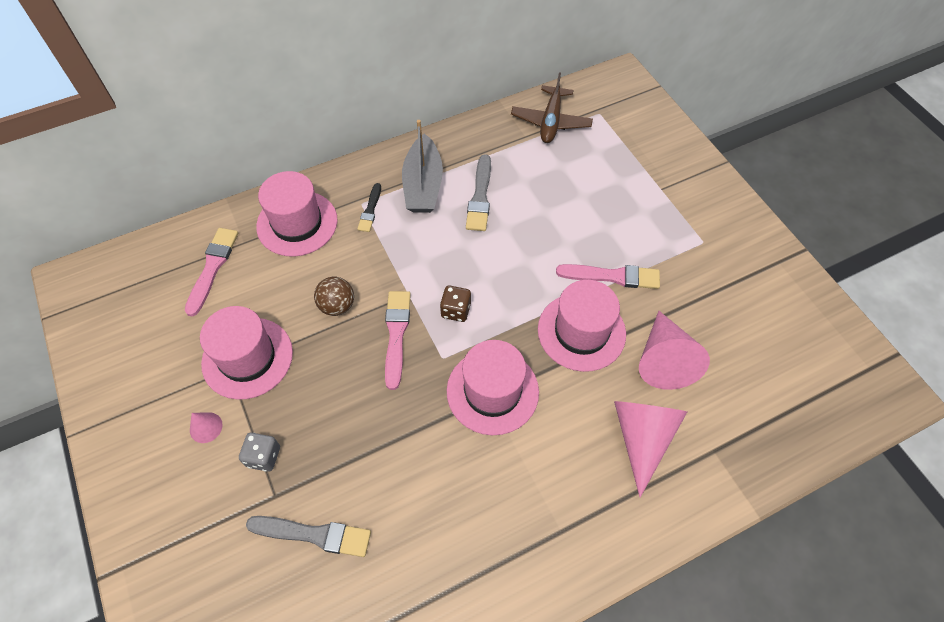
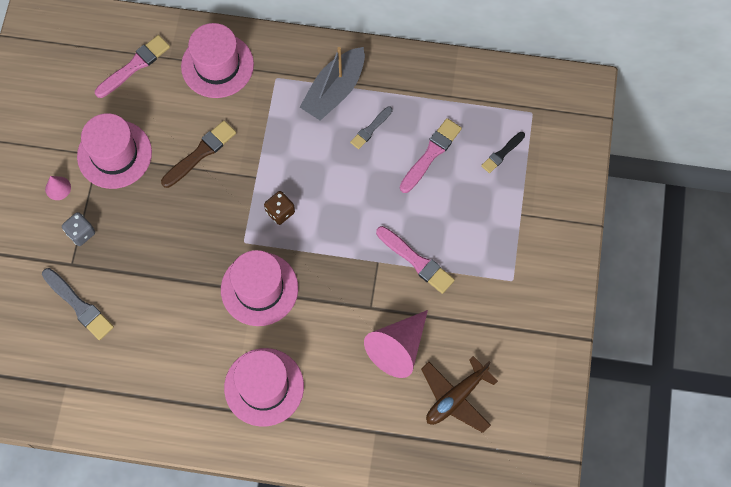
camera: 35 degrees right, 10 degrees up
brown ball [314,277,354,316] -> brown brush [161,121,236,188]
black brush [357,183,381,232] -> black brush moved to [481,132,525,173]
pink brush [385,291,411,390] -> pink brush moved to [400,118,462,193]
grey brush [466,154,491,231] -> grey brush [350,106,393,149], size x0.62
brown plane [511,72,593,143] -> brown plane moved to [421,356,498,433]
pink hat [538,280,626,372] -> pink hat moved to [224,348,304,427]
pink cone [614,401,687,497] -> none

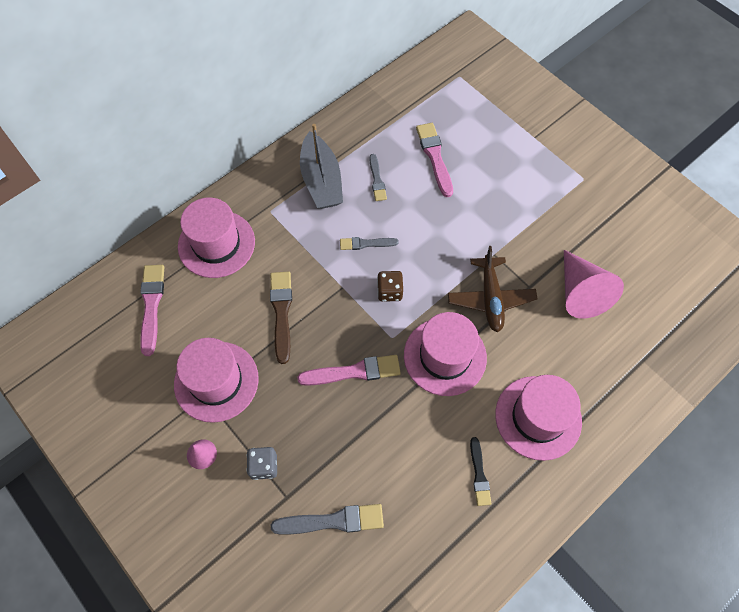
camera: 50 degrees left, 5 degrees down
pink brush [376,226,455,294] -> pink brush moved to [297,355,401,386]
brown plane [421,356,498,433] -> brown plane moved to [448,246,538,332]
black brush [481,132,525,173] -> black brush moved to [470,437,492,506]
none -> grey brush [340,237,399,250]

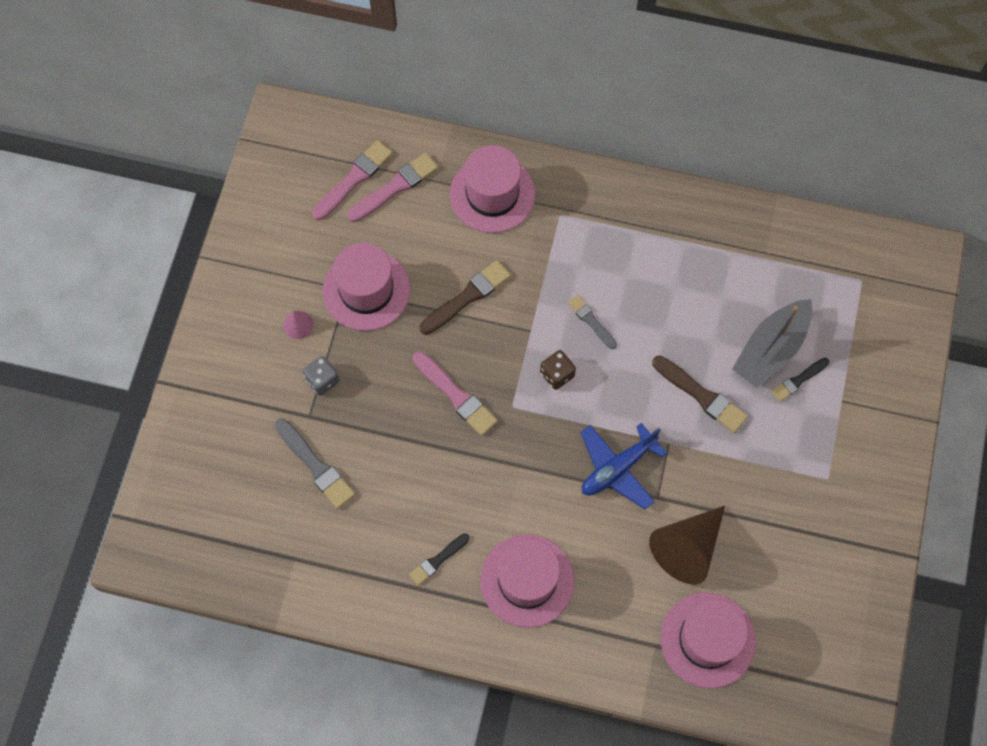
camera: 55 degrees right, 5 degrees up
grey boat [300,124,343,209] -> grey boat moved to [732,299,813,388]
grey brush [370,154,387,201] -> none
pink hat [404,312,487,396] -> pink hat moved to [661,593,756,688]
pink brush [416,123,453,197] -> pink brush moved to [312,140,393,220]
brown plane [448,246,538,332] -> blue plane [581,423,667,509]
pink cone [564,250,624,319] -> brown cone [649,506,725,584]
none -> brown brush [652,356,748,433]
none -> black brush [771,358,829,402]

